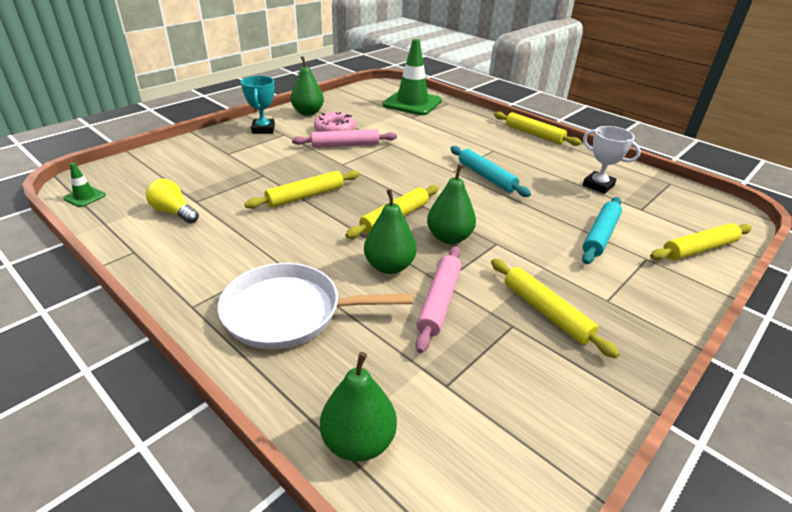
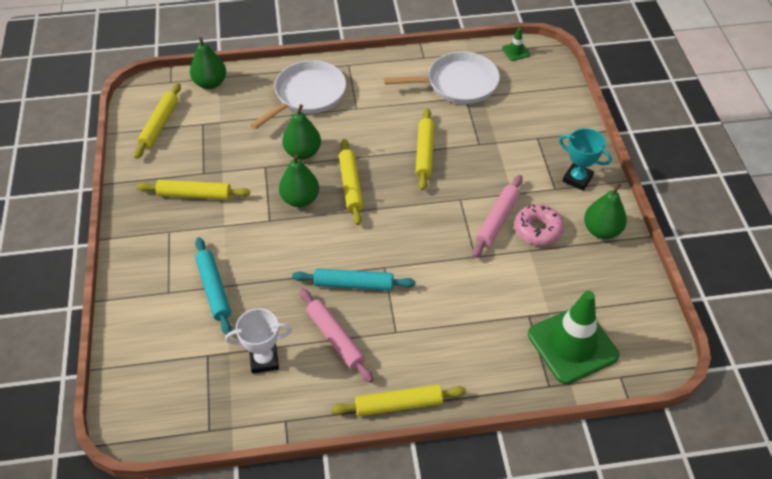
camera: 130 degrees right, 15 degrees up
yellow light bulb [146,179,199,224] -> white pan [384,52,500,104]
pink rolling pin [415,246,461,353] -> pink rolling pin moved to [300,288,373,383]
yellow rolling pin [650,223,752,260] -> yellow rolling pin moved to [134,83,181,159]

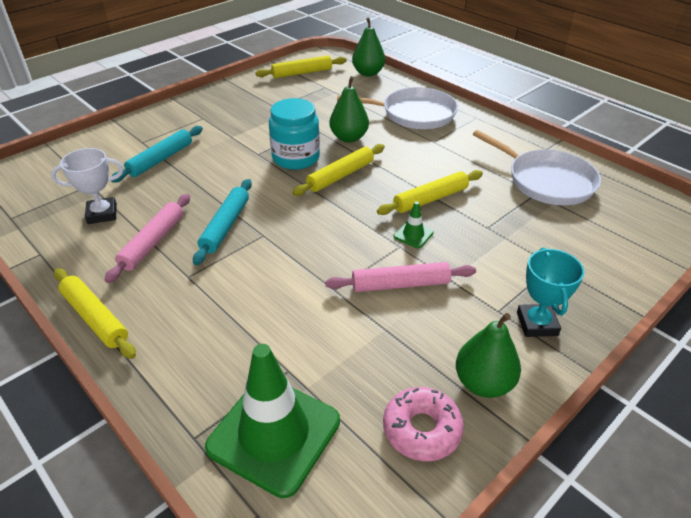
camera: 55 degrees right, 10 degrees down
yellow rolling pin [137,180,250,200] -> none
white trophy [225,308,292,374] -> white trophy turned 60 degrees counterclockwise [51,148,124,224]
green pear [279,154,319,207] -> turquoise jar [269,98,320,170]
turquoise rolling pin [292,268,416,291] -> turquoise rolling pin turned 45 degrees clockwise [193,179,252,265]
green traffic cone [502,28,530,61] -> green traffic cone moved to [393,201,434,248]
pink donut [514,204,564,246] -> pink donut moved to [383,387,464,461]

